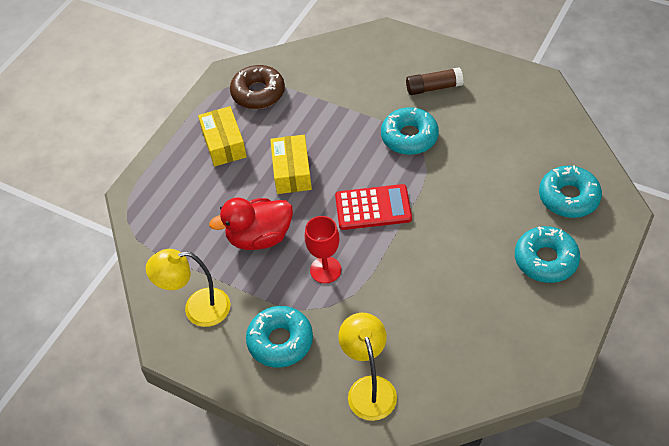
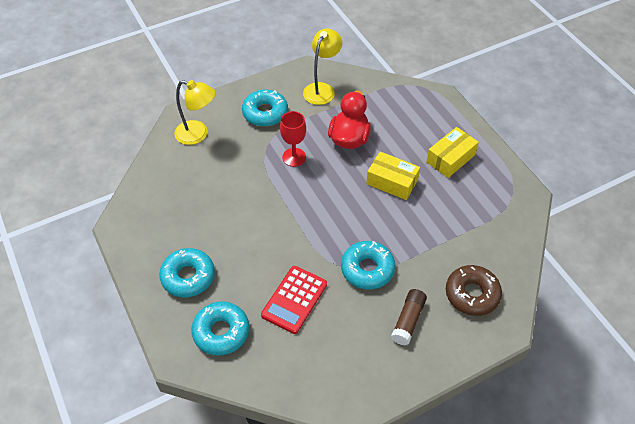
camera: 120 degrees right, 0 degrees up
yellow box [198,106,247,167] -> yellow box turned 60 degrees counterclockwise [426,127,479,178]
brown donut [230,65,285,109] -> brown donut moved to [446,265,502,316]
red calculator [335,184,412,230] -> red calculator moved to [261,266,327,334]

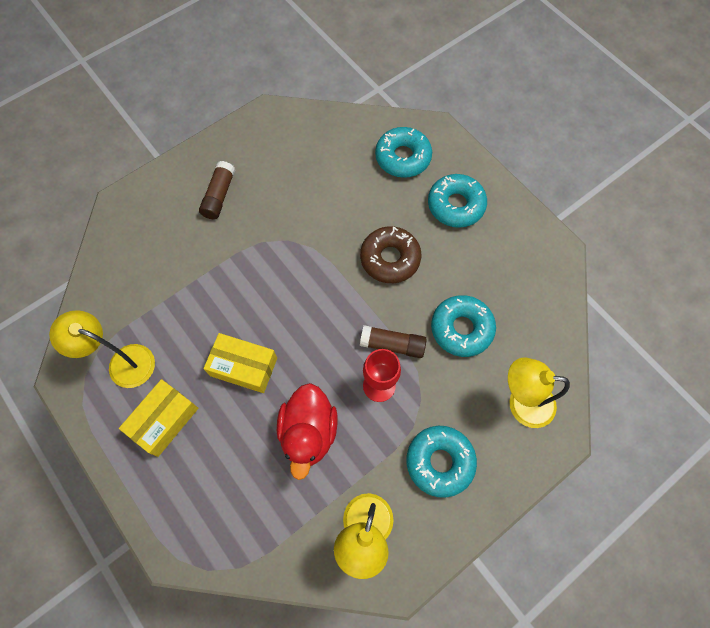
camera: 170 degrees right, 15 degrees up
red calculator [261,266,327,334] -> none
turquoise donut [341,241,395,290] -> turquoise donut moved to [431,295,496,357]
brown donut [446,265,502,316] -> brown donut moved to [360,226,421,283]
none -> yellow lamp [49,310,155,388]
none -> brown glue stick [360,325,427,358]

